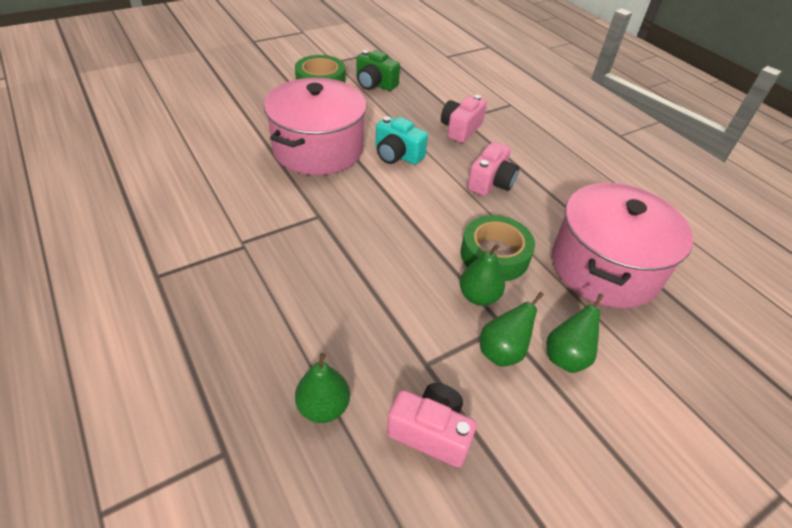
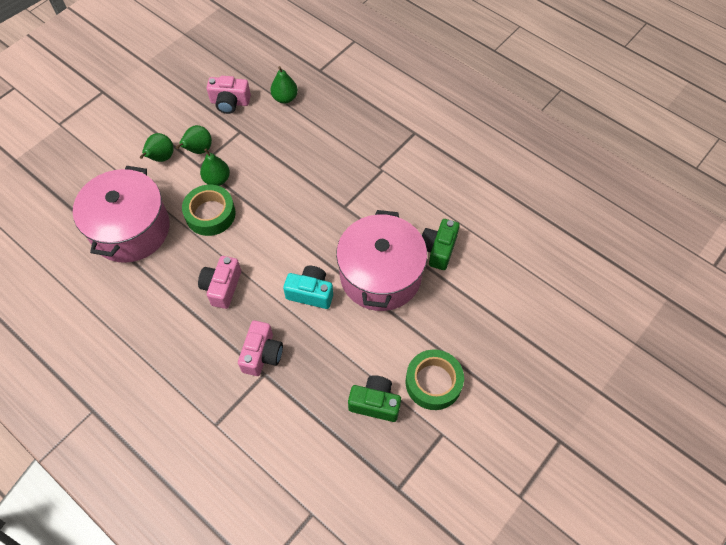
camera: 165 degrees right, 15 degrees up
none -> green camera [422,219,460,270]

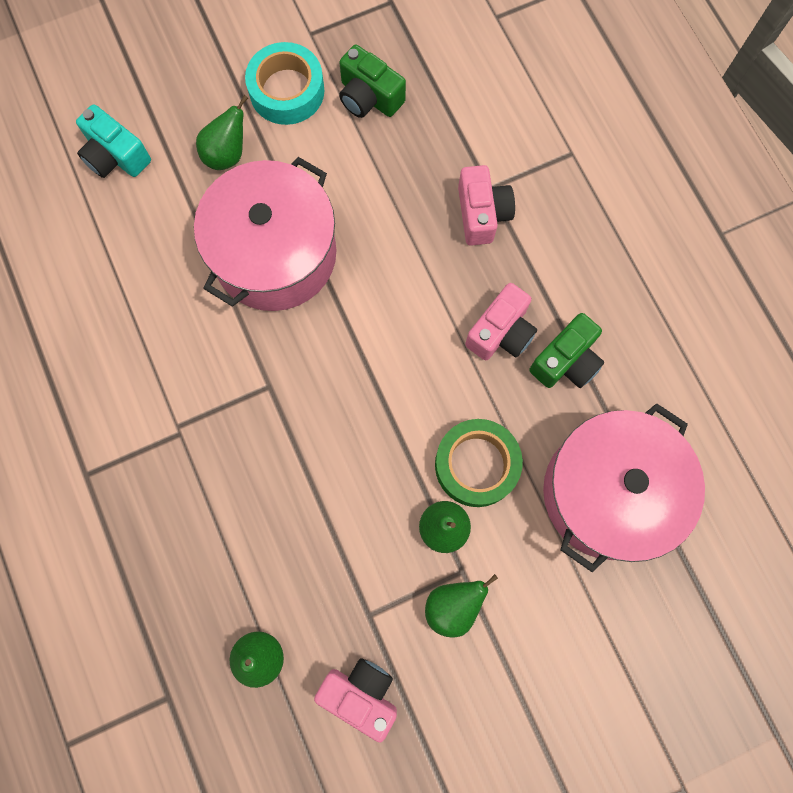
camera: 155 degrees left, 15 degrees up
green pear [140,133,174,162] -> green pear moved to [196,95,248,170]
pink camera [238,320,283,376] -> pink camera turned 135 degrees clockwise [458,165,515,246]
turquoise camera [283,266,333,309] -> turquoise camera moved to [76,104,151,178]
green tape [406,349,464,410] -> turquoise tape [245,42,325,125]
green camera [422,219,460,270] -> green camera moved to [529,313,605,388]

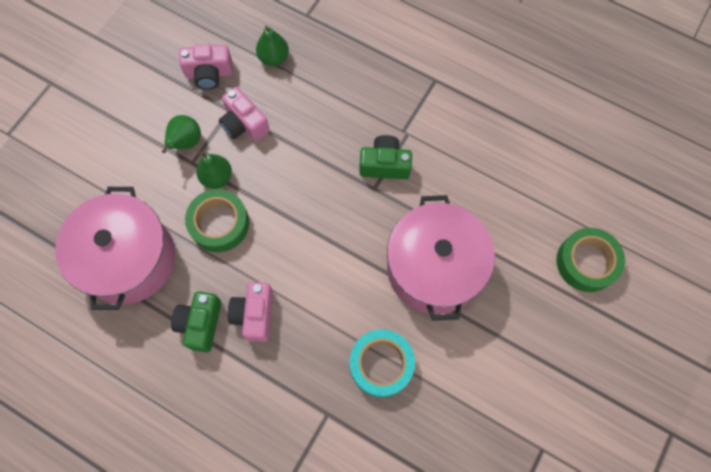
camera: 145 degrees right, 5 degrees down
turquoise camera [76,104,151,178] -> green tape [557,228,625,292]
green pear [196,95,248,170] -> none
turquoise tape [245,42,325,125] -> turquoise tape moved to [350,329,415,397]
green camera [339,45,406,118] -> green camera moved to [359,135,412,179]
pink camera [458,165,515,246] -> pink camera moved to [219,87,270,142]

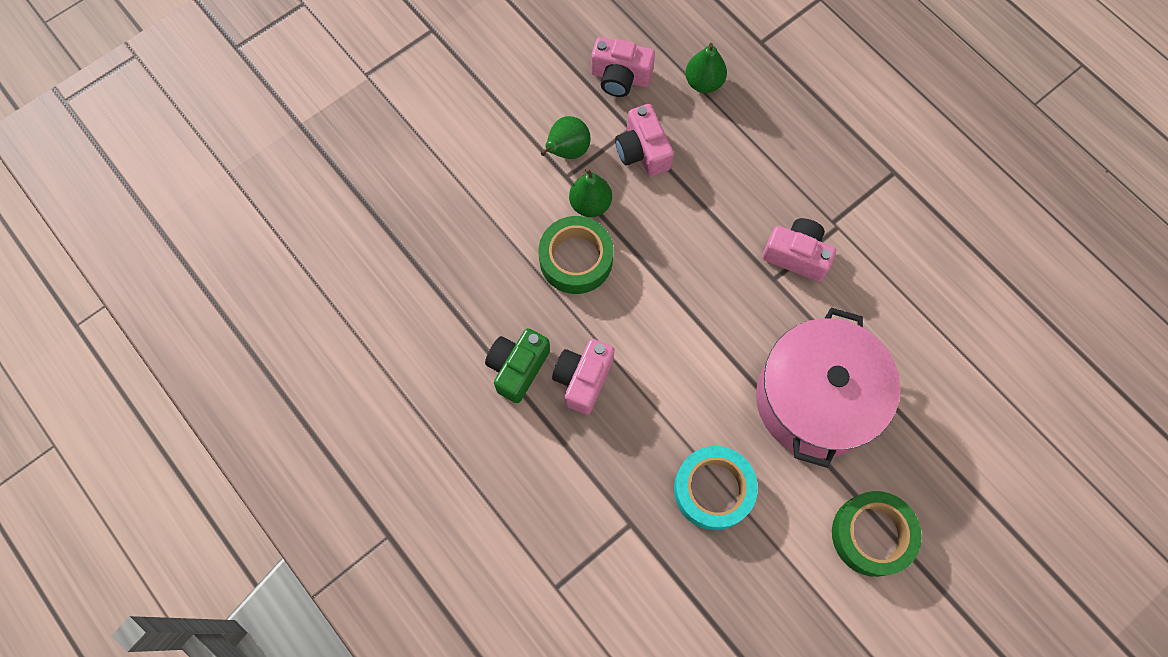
camera: 20 degrees right, 0 degrees up
pink pot [55,187,175,310] -> none
green camera [359,135,412,179] -> pink camera [762,218,836,282]
green tape [557,228,625,292] -> green tape moved to [832,491,922,577]

